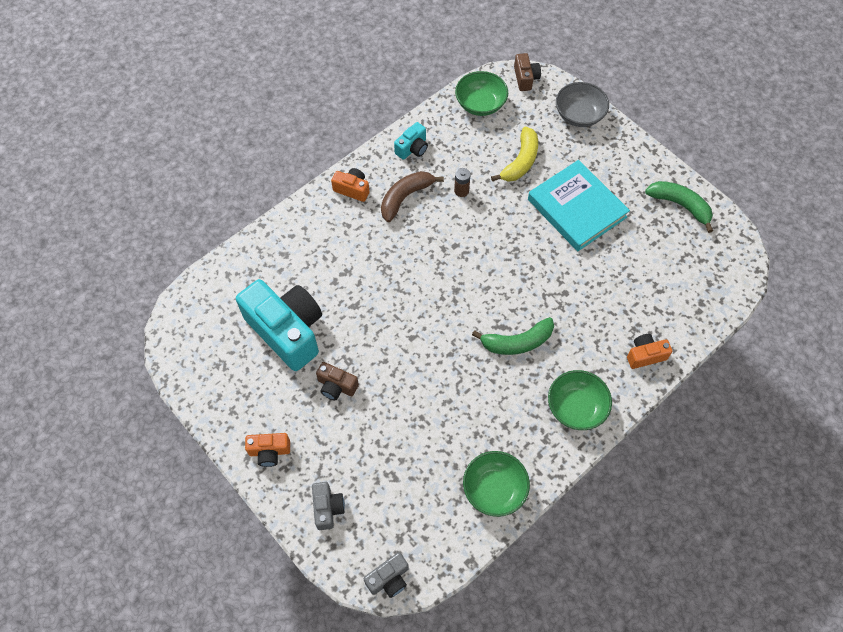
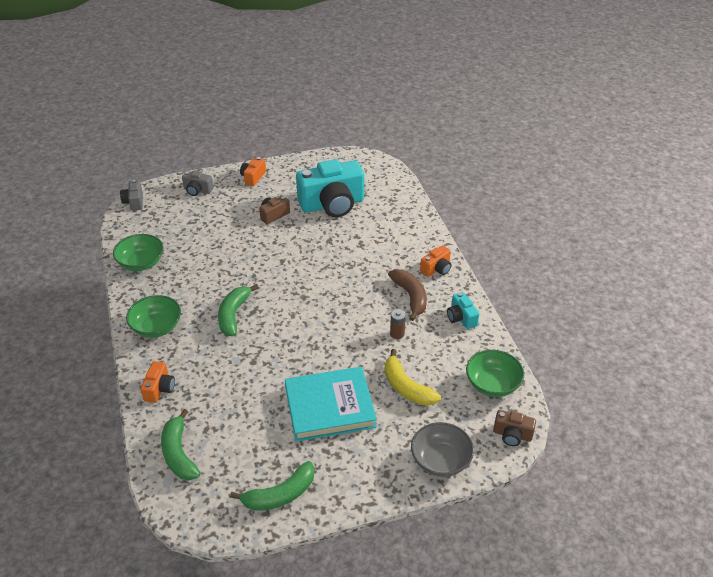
camera: 115 degrees right, 20 degrees down
none -> green banana [161,409,200,480]

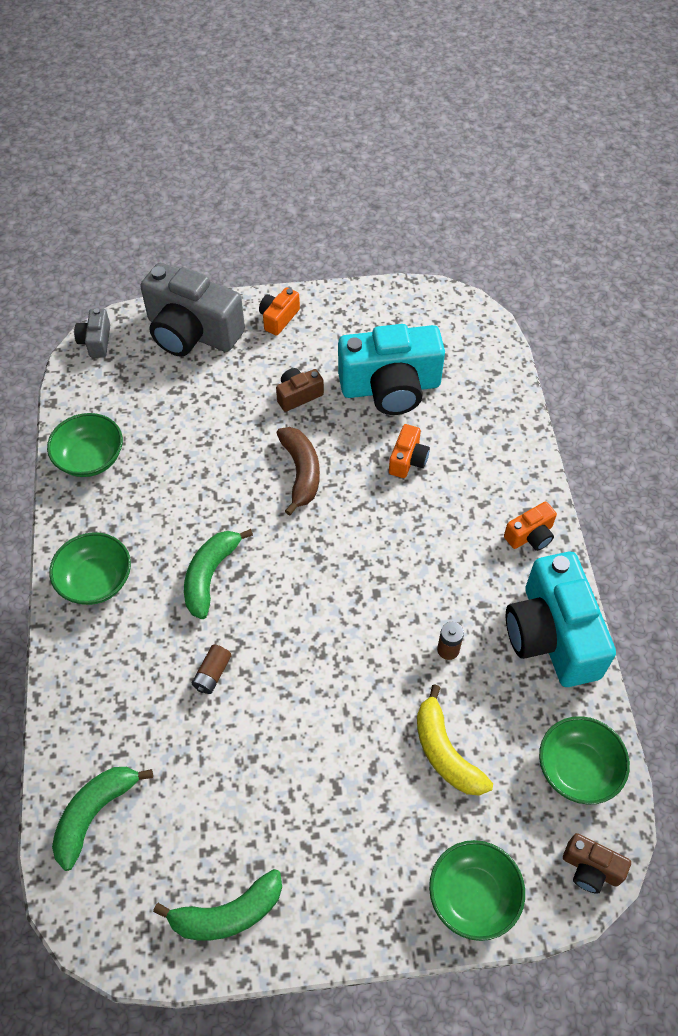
camera: 10 degrees right, 15 degrees up
orange camera [141,361,175,403] -> orange camera moved to [389,424,430,478]
green banana [161,409,200,480] -> green banana turned 45 degrees clockwise [52,767,153,871]
grey camera [182,170,214,196] -> grey camera [140,263,245,357], size x2.20
turquoise book [285,367,377,442] -> none
brown banana [388,269,427,321] -> brown banana moved to [277,427,320,516]
grey bowl [411,422,474,477] -> green bowl [429,840,525,941]
turquoise camera [447,292,479,329] -> turquoise camera [506,552,616,687], size x2.20
none -> brown battery [192,645,232,694]

